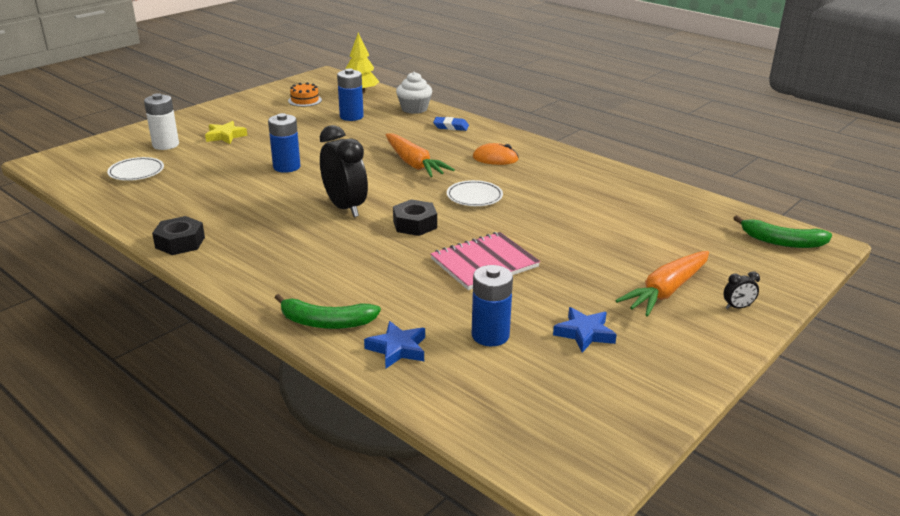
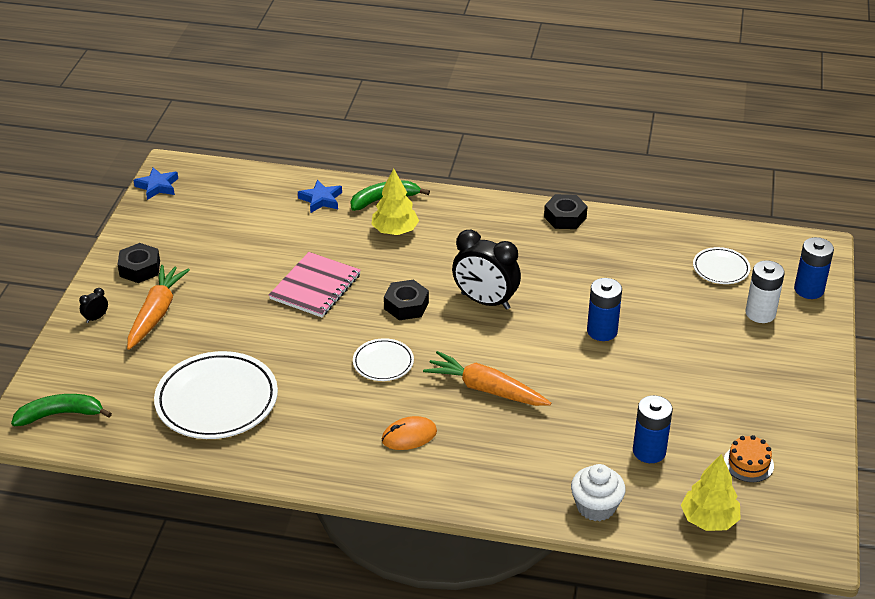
camera: 150 degrees right, 10 degrees up
yellow star [205,121,247,144] -> none
blue eraser [433,117,469,131] -> none
blue battery [472,265,513,346] -> blue battery moved to [794,237,834,299]
blue star [553,307,617,353] -> blue star moved to [133,167,178,200]
none -> black nut [117,243,160,283]
none -> white plate [154,351,278,439]
none -> yellow tree [371,168,419,235]

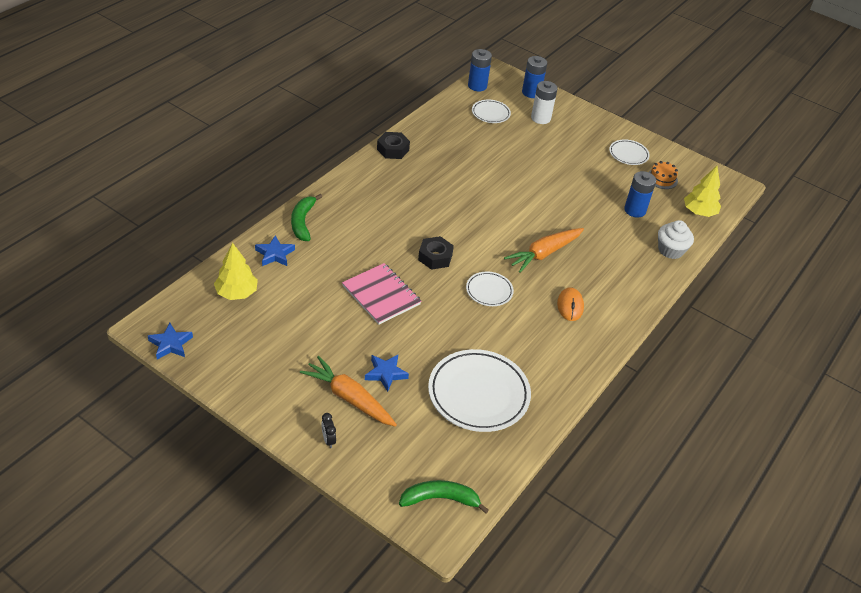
camera: 70 degrees left, 5 degrees up
green banana [11,394,112,426] -> green banana turned 75 degrees clockwise [399,480,489,514]
black nut [117,243,160,283] -> none
yellow tree [371,168,419,235] -> yellow tree moved to [214,243,258,300]
black clock [452,230,521,310] -> none
blue battery [587,278,622,341] -> blue battery moved to [468,49,492,91]
none -> blue star [365,355,409,392]
none -> white plate [609,139,650,165]

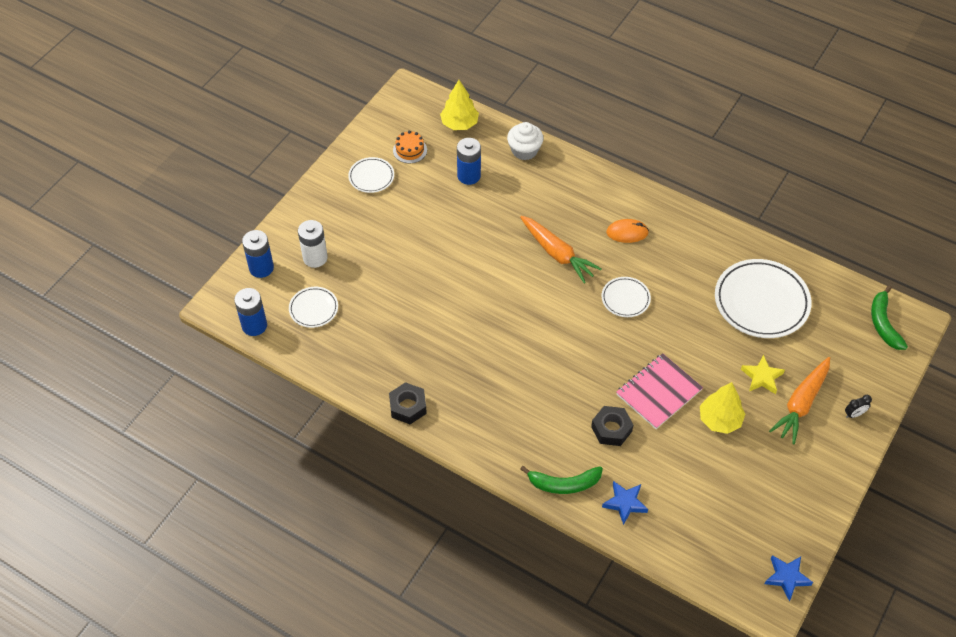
camera: 90 degrees left, 10 degrees up
yellow tree [214,243,258,300] -> yellow tree moved to [700,382,745,434]
blue star [365,355,409,392] -> yellow star [741,355,785,394]
black nut [418,236,454,270] -> black nut moved to [591,406,633,446]

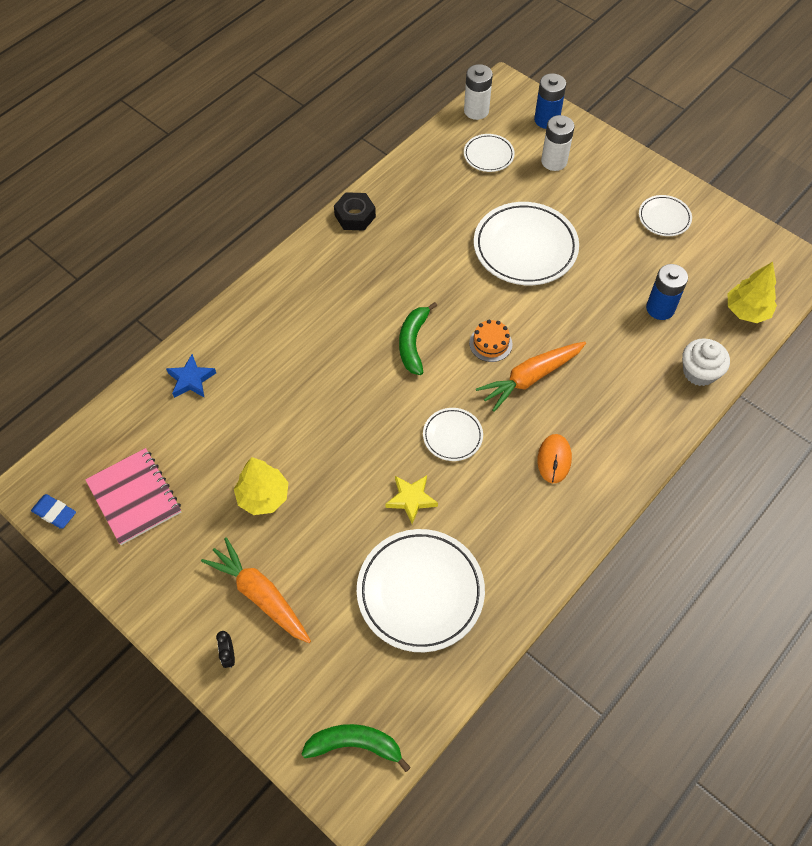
camera: 100 degrees right, 5 degrees up
blue battery [234,288,267,336] -> white battery [464,64,493,120]
orange cake [393,131,427,163] -> orange cake moved to [469,320,513,362]
green banana [520,466,603,494] -> green banana moved to [399,302,437,375]
black nut [591,406,633,446] -> none
pink notebook [616,353,703,429] -> pink notebook moved to [85,448,181,545]
yellow star [741,355,785,394] -> yellow star moved to [385,475,438,524]
blue star [764,555,813,601] -> blue eraser [31,494,76,529]
none -> white plate [474,202,579,285]

